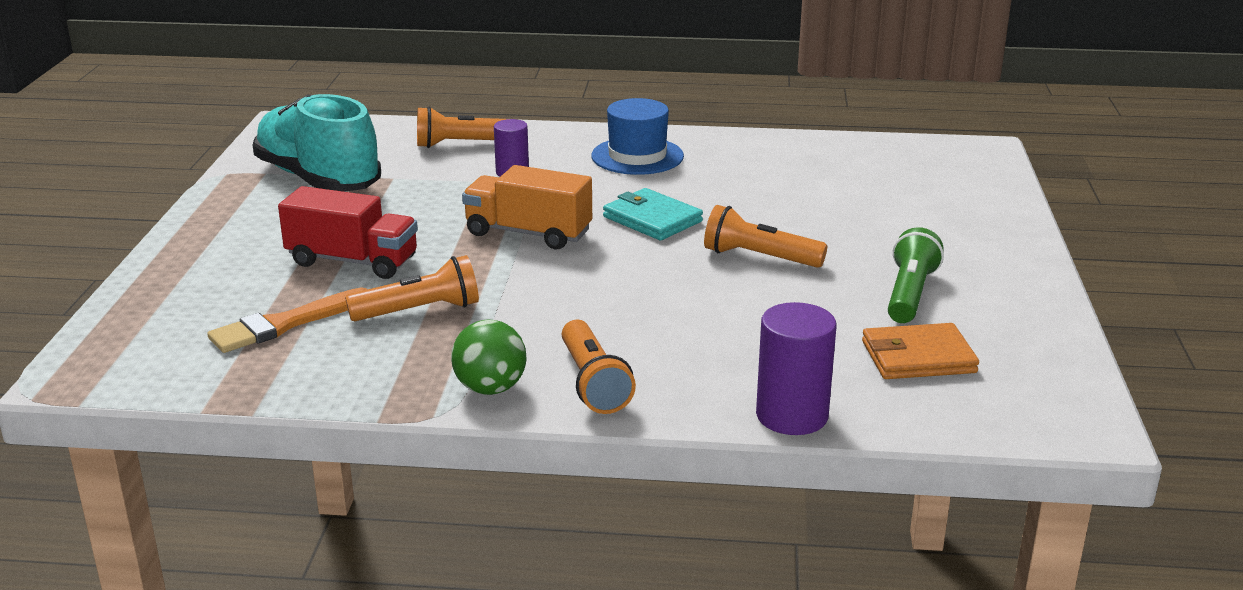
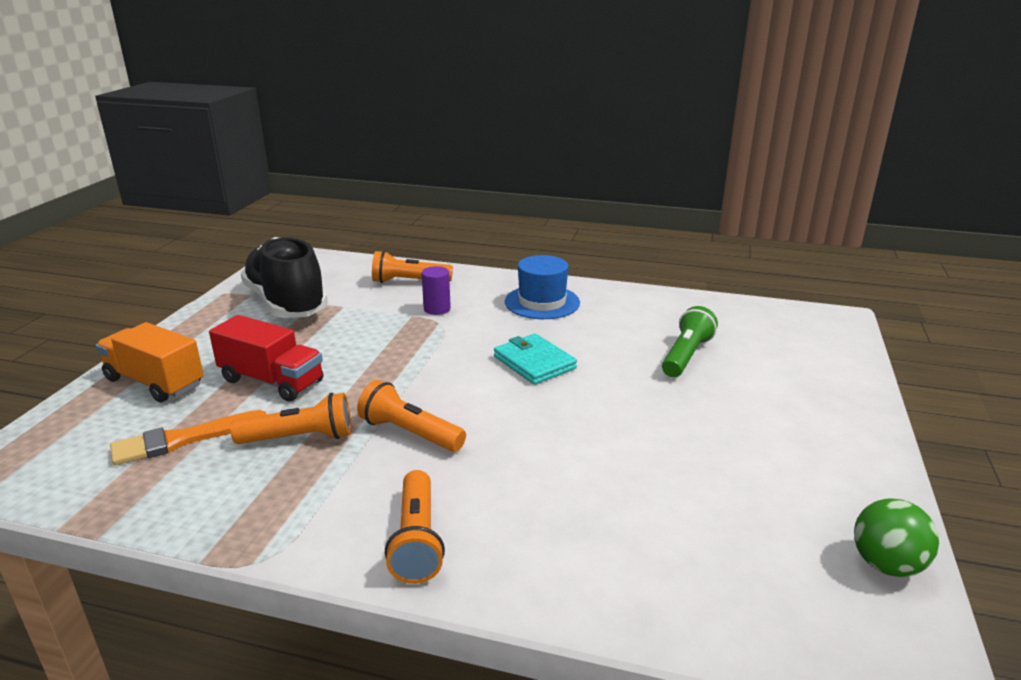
camera: 10 degrees right, 0 degrees up
turquoise shoe [253,94,381,192] -> black shoe [241,237,328,318]
green ball [451,320,527,395] -> green ball moved to [854,498,939,577]
orange truck [462,165,592,249] -> orange truck moved to [96,322,204,403]
orange flashlight [704,205,827,268] -> orange flashlight moved to [357,380,466,452]
purple cylinder [756,302,837,435] -> none
orange wallet [862,323,979,379] -> none
green flashlight [888,227,944,323] -> green flashlight moved to [662,306,718,377]

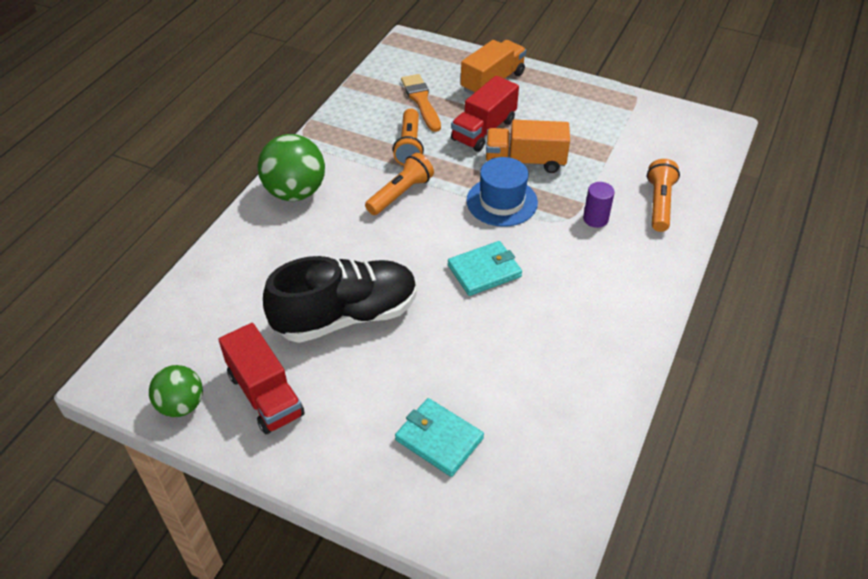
camera: 100 degrees right, 20 degrees up
black shoe [241,237,328,318] -> black shoe moved to [263,256,417,343]
orange flashlight [385,470,445,584] -> green ball [258,134,325,201]
blue hat [505,255,580,319] -> blue hat moved to [466,157,538,227]
green flashlight [662,306,718,377] -> none
none -> red truck [219,323,305,434]
none -> turquoise wallet [395,398,484,477]
none -> orange truck [486,120,570,173]

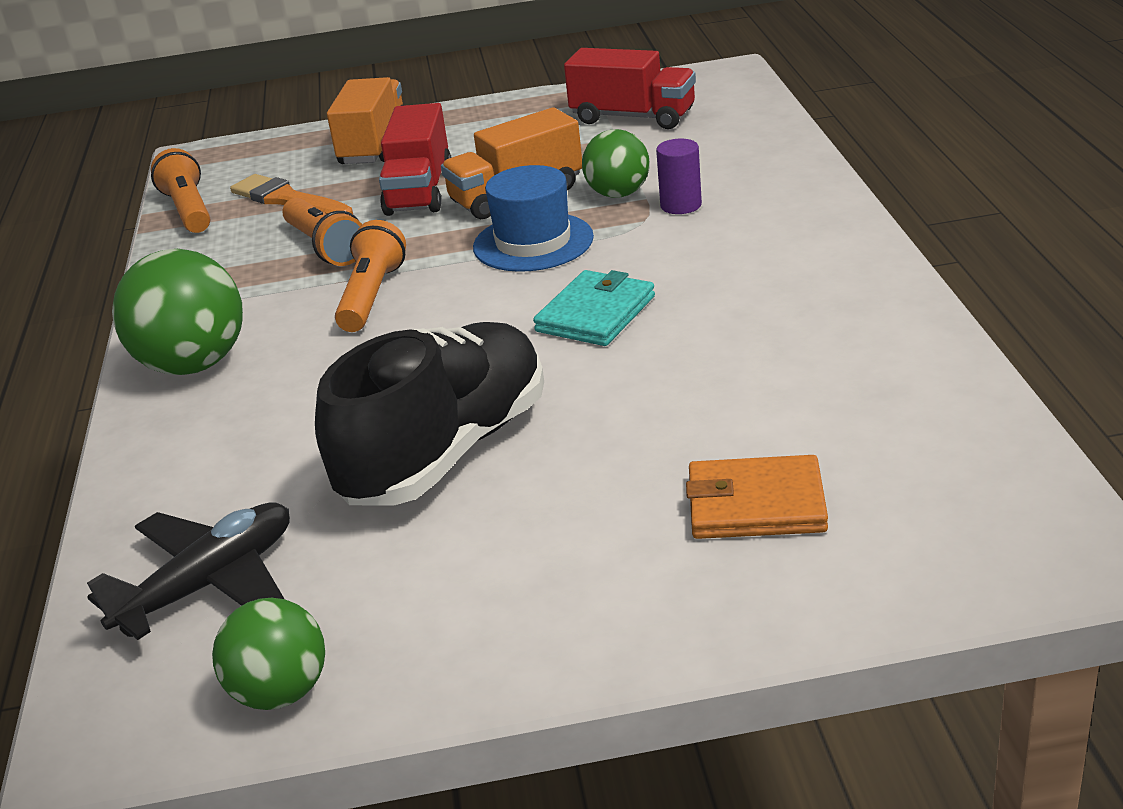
camera: 30 degrees left, 15 degrees down
red truck [219,323,305,434] -> red truck moved to [564,48,696,129]
turquoise wallet [395,398,484,477] -> orange wallet [686,455,828,539]
orange flashlight [647,159,680,232] -> orange flashlight moved to [151,148,210,233]
none -> black plane [87,502,290,640]
none -> green ball [582,129,650,198]

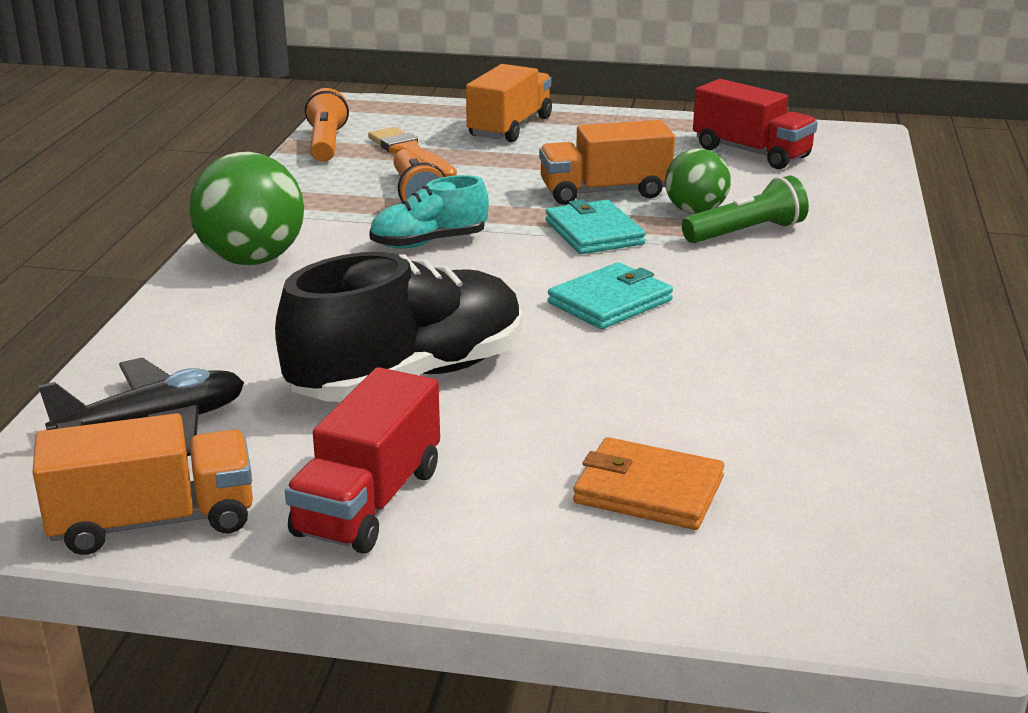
camera: 15 degrees right, 5 degrees down
green ball [212,598,325,710] -> orange truck [32,413,253,555]
orange flashlight [335,220,406,332] -> turquoise shoe [369,175,489,249]
red truck [379,103,452,216] -> red truck moved to [285,367,440,553]
blue hat [473,165,594,272] -> turquoise wallet [545,199,646,254]
purple cylinder [656,139,702,214] -> green flashlight [682,176,809,243]

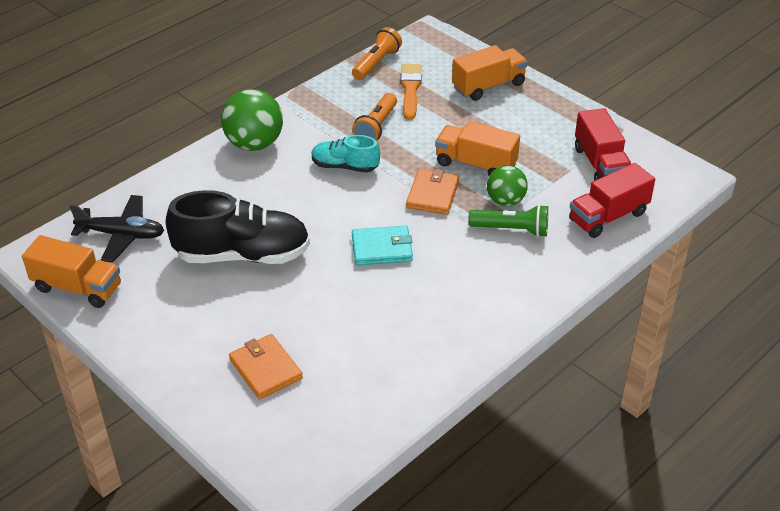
camera: 35 degrees right, 15 degrees up
red truck [285,367,440,553] -> red truck moved to [569,163,655,238]
turquoise wallet [545,199,646,254] -> orange wallet [406,169,459,215]

